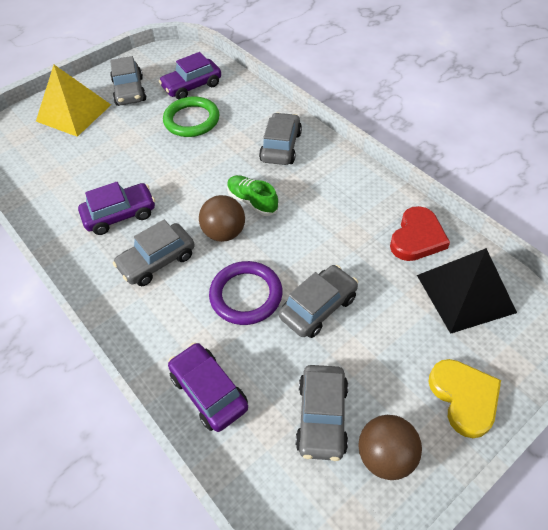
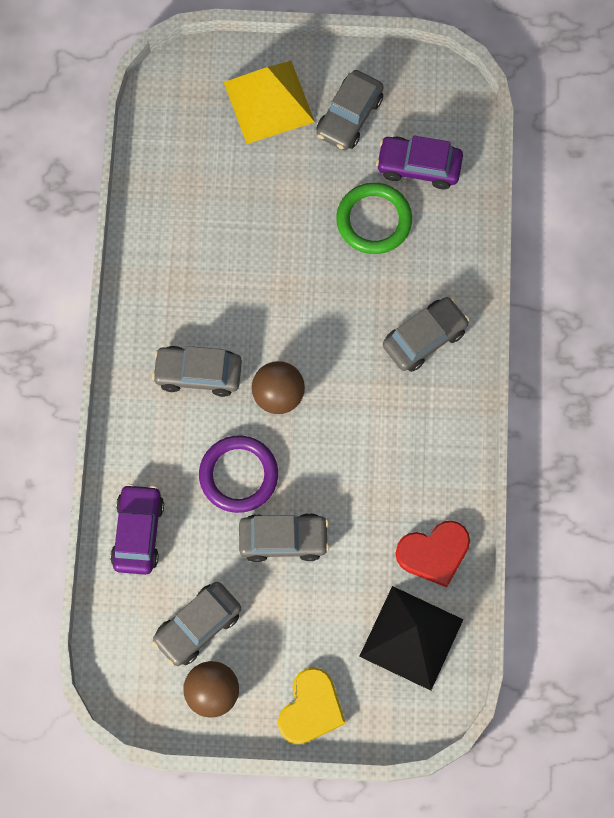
camera: 40 degrees right, 20 degrees up
purple car [78,182,155,235] -> none
green shoe [227,175,279,216] -> none

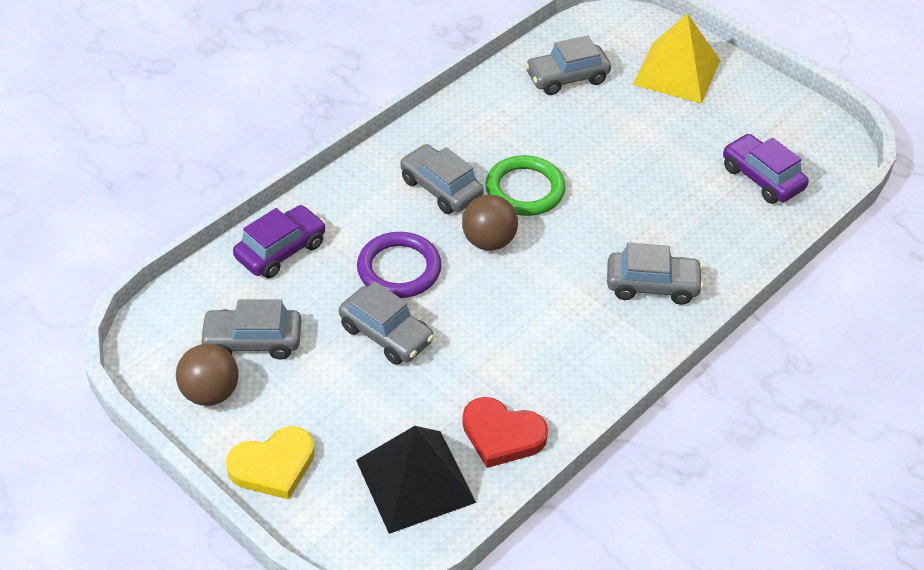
camera: 40 degrees right, 25 degrees down
grey car [316,70,384,150] -> grey car moved to [525,35,611,95]
green ring [336,183,412,254] -> green ring moved to [485,155,566,216]

